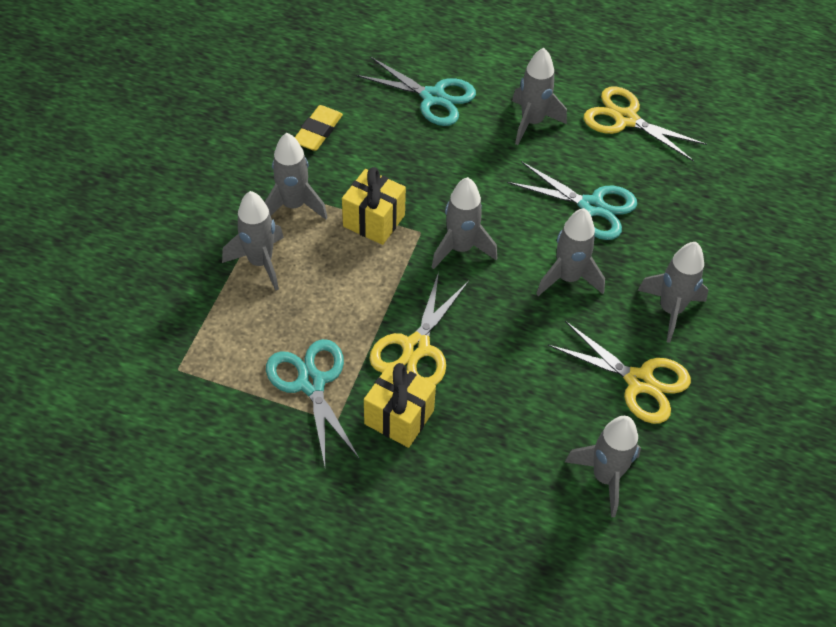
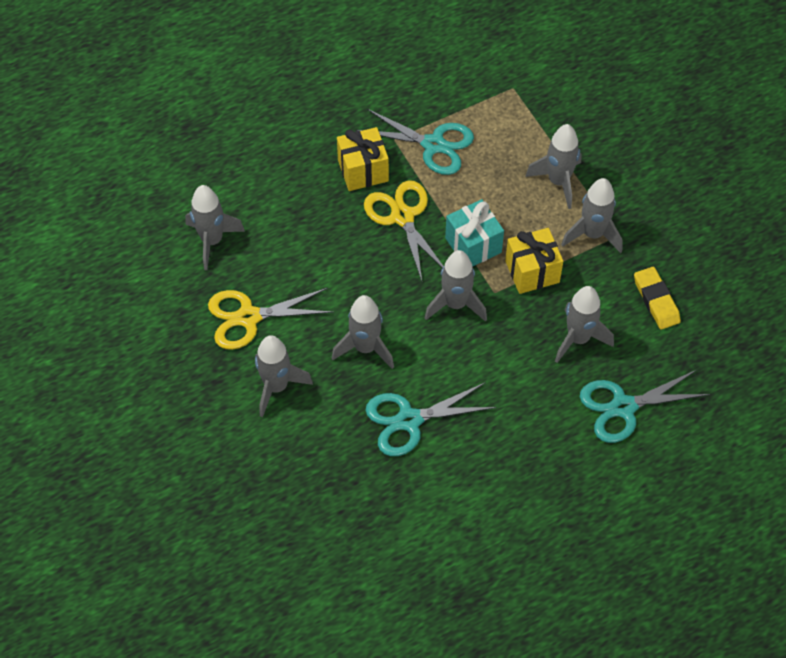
camera: 135 degrees right, 5 degrees up
grey rocket [512,48,567,145] -> grey rocket moved to [555,286,614,363]
yellow scissors [584,86,707,162] -> none
none -> turquoise gift [445,199,504,267]

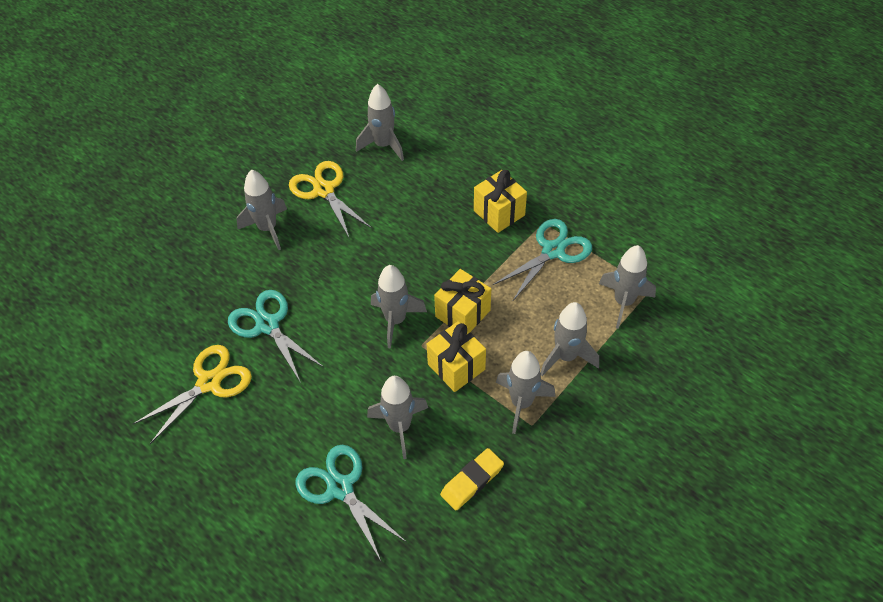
camera: 70 degrees right, 5 degrees down
grey rocket [332,295,394,369] -> grey rocket moved to [599,245,656,329]
turquoise scissors [356,108,474,175] -> turquoise scissors turned 135 degrees counterclockwise [493,219,592,301]
yellow scissors [364,180,444,281] -> yellow scissors moved to [133,345,252,444]
turquoise gift [445,199,504,267] -> yellow gift [434,269,491,332]

